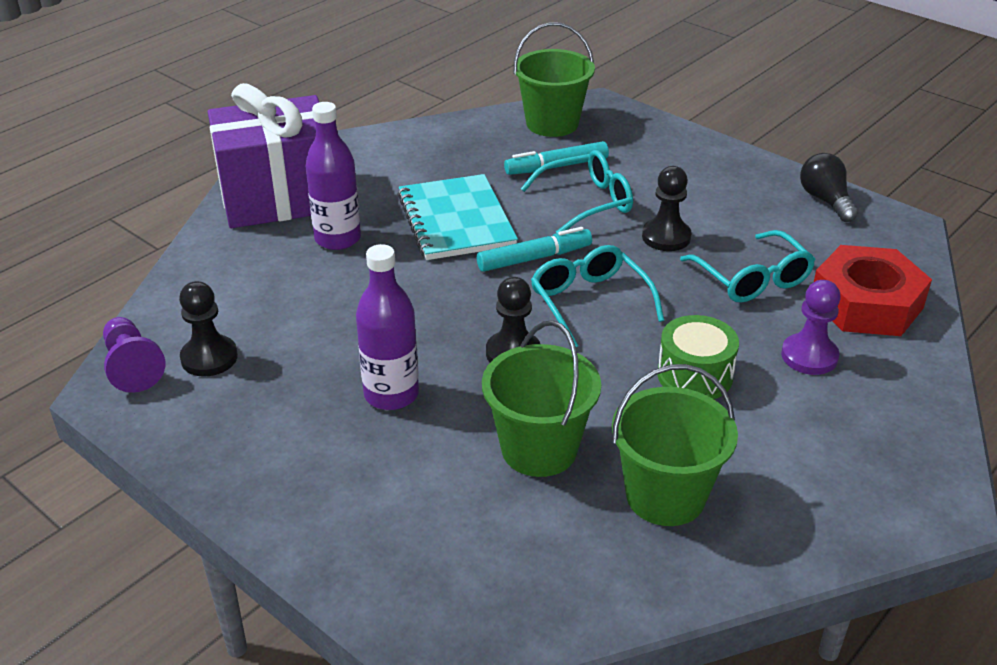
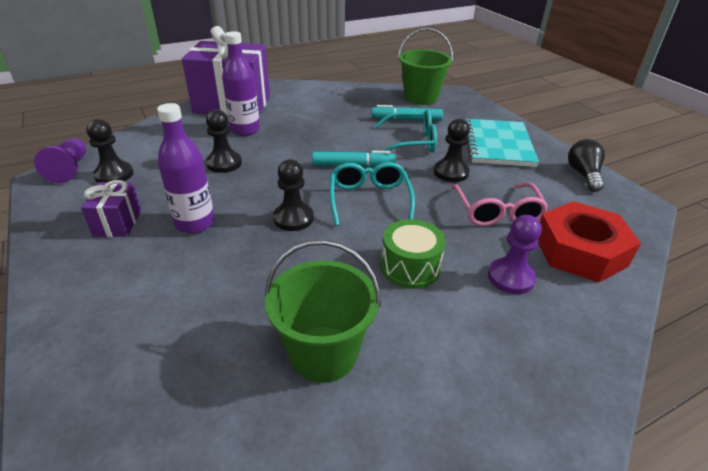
camera: 20 degrees right, 0 degrees up
turquoise notebook [397,174,518,260] -> turquoise notebook moved to [465,119,539,167]
green bucket [482,320,601,477] -> none
turquoise glasses [680,230,816,303] -> pink glasses [451,182,549,226]
none -> purple gift [81,180,142,237]
none -> black pawn [206,109,242,173]

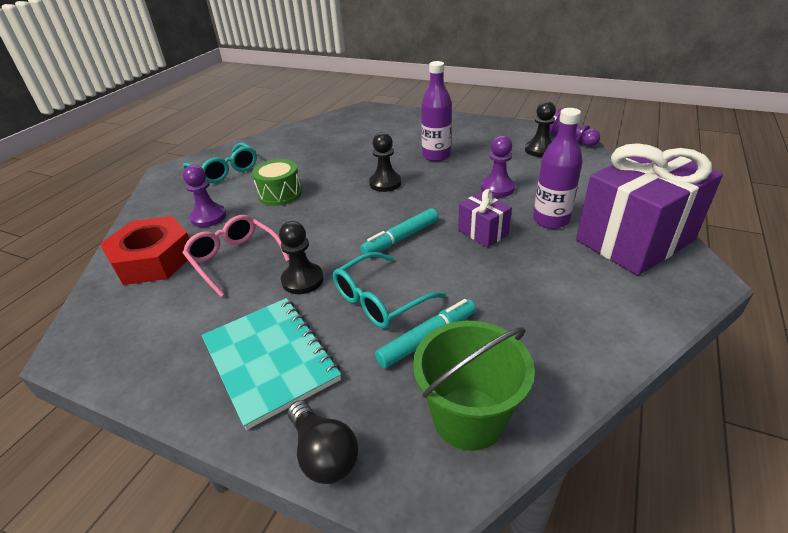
camera: 145 degrees right, 0 degrees up
purple gift [81,180,142,237] -> purple gift moved to [458,189,512,247]
black pawn [206,109,242,173] -> purple pawn [481,135,515,197]
green bucket [265,240,381,383] -> none
turquoise glasses [330,162,415,226] -> turquoise glasses moved to [183,142,257,183]
black light bulb [568,139,605,192] -> black light bulb moved to [288,400,359,484]

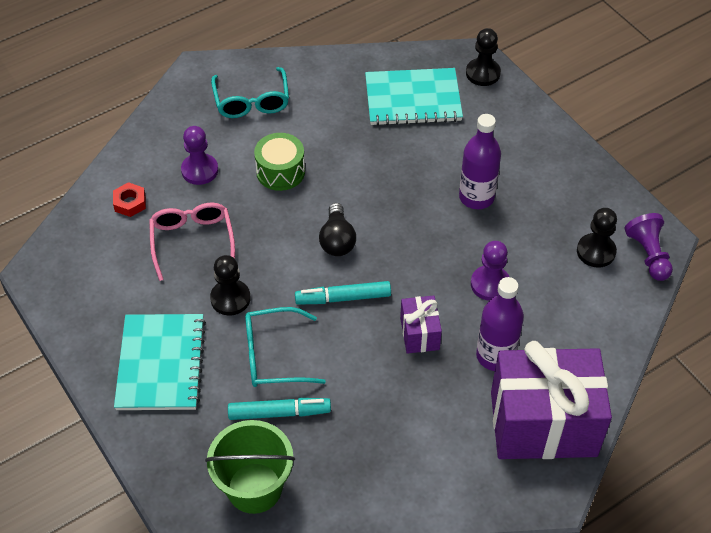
camera: 30 degrees right, 15 degrees up
red nut [100,216,189,285] -> red nut [113,182,146,217], size x0.45
black light bulb [288,400,359,484] -> black light bulb moved to [319,203,356,256]
black pawn [369,132,402,192] -> black pawn moved to [466,28,501,86]
none -> turquoise notebook [365,68,463,126]

